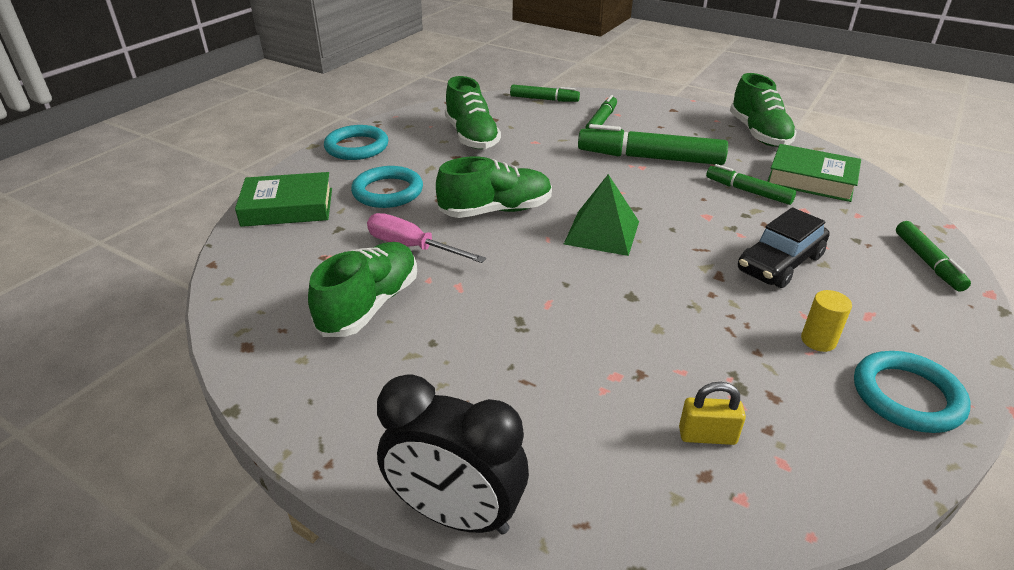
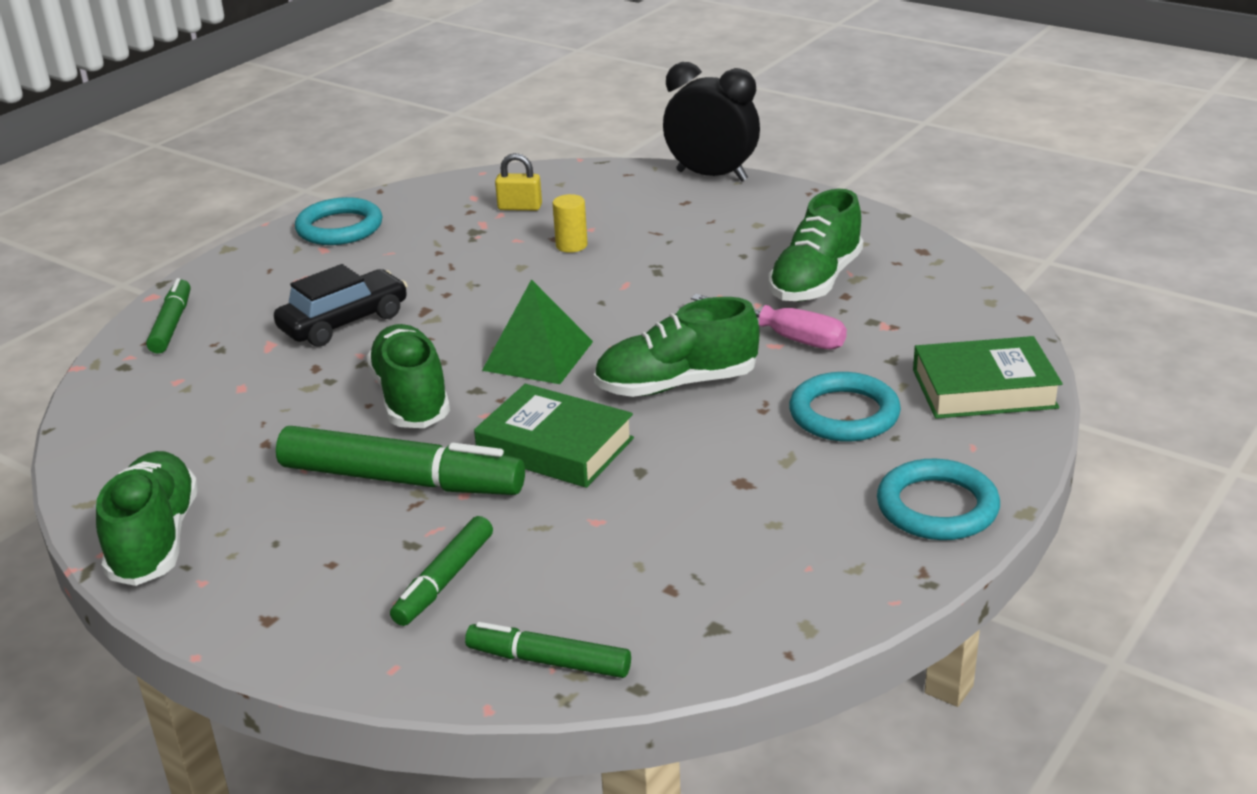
camera: 175 degrees left, 5 degrees down
green shoe [445,76,501,149] -> green shoe moved to [366,324,450,428]
green marker [706,164,796,205] -> none
green book [767,144,861,202] -> green book moved to [474,384,634,488]
yellow cylinder [801,290,852,352] -> yellow cylinder moved to [553,194,588,253]

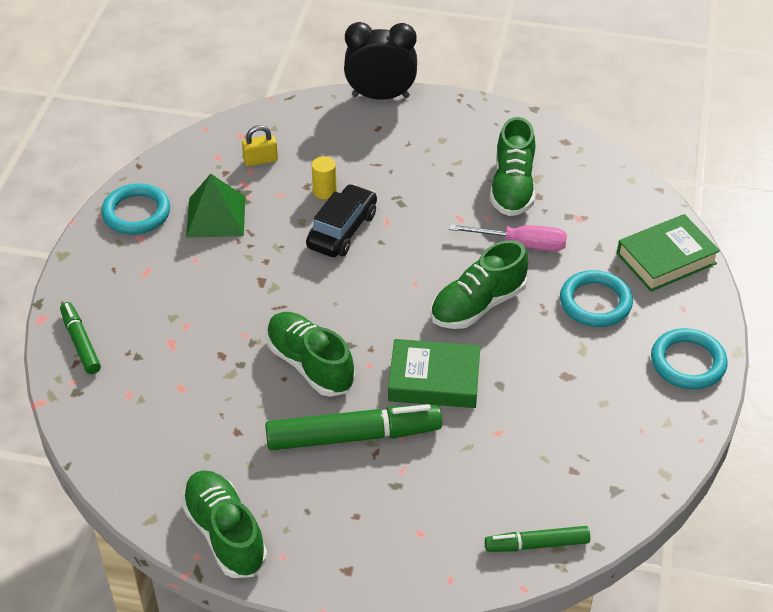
camera: 25 degrees left, 15 degrees up
black car [274,264,408,347] -> black car moved to [306,184,377,257]
green marker [390,516,493,626] -> none
green pyramid [482,279,593,384] -> green pyramid moved to [186,174,245,238]

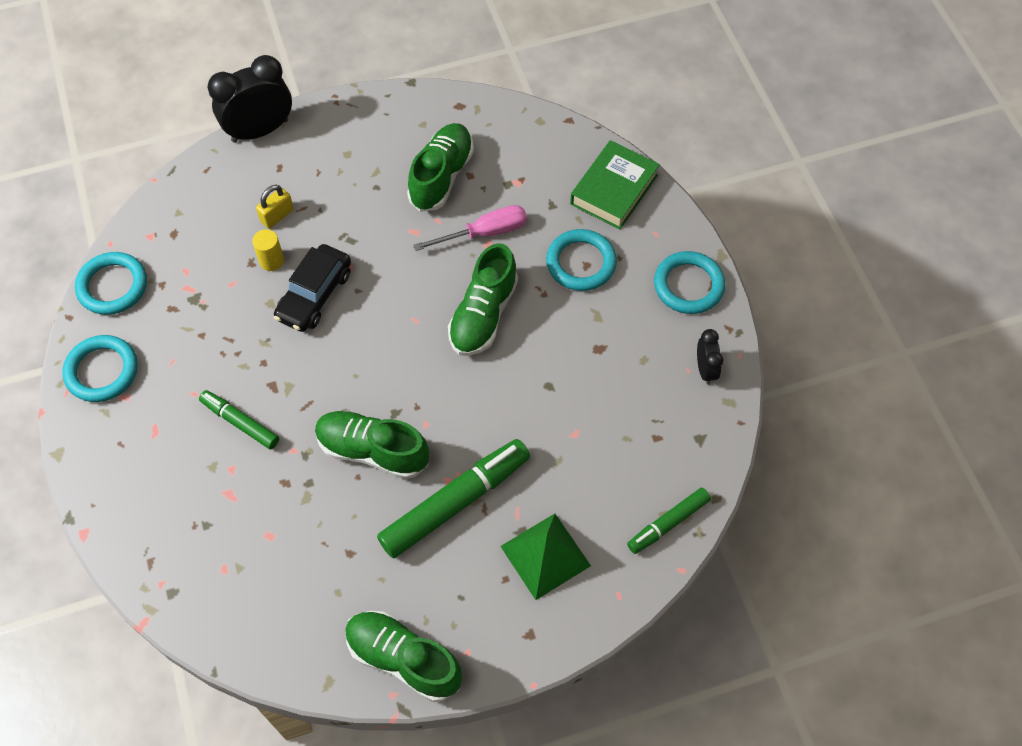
camera: 30 degrees left, 15 degrees up
green marker [60,302,101,374] -> green marker moved to [199,390,279,450]
green pyramid [186,174,245,238] -> green pyramid moved to [500,514,591,600]
yellow padlock [242,125,278,166] -> yellow padlock moved to [256,185,294,229]
black car [306,184,377,257] -> black car turned 150 degrees counterclockwise [274,244,351,332]
green book [388,339,481,408] -> none
green shoe [490,117,535,216] -> green shoe turned 135 degrees counterclockwise [407,123,474,212]
none -> turquoise ring [75,252,147,315]
none -> black clock [697,329,723,385]

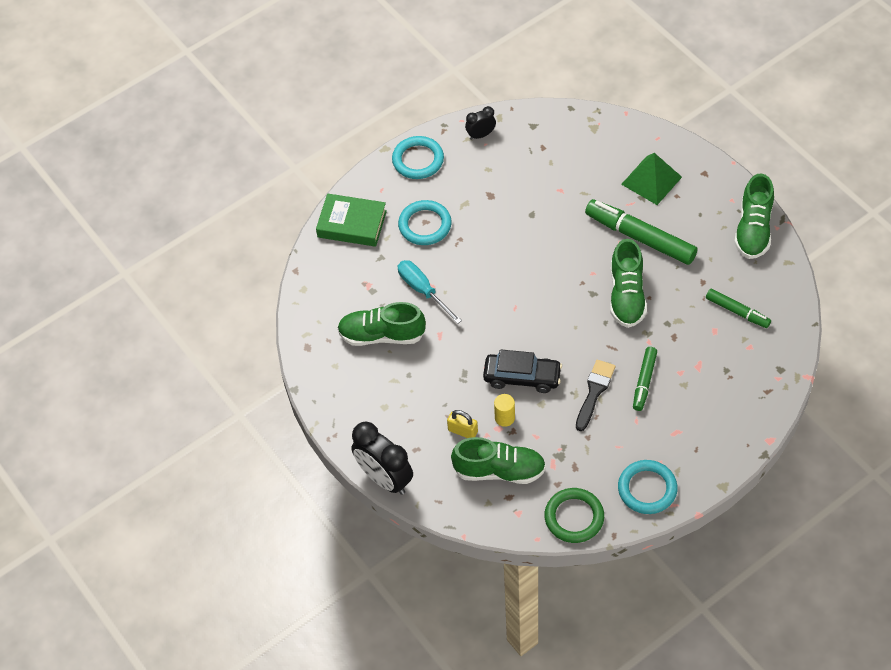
camera: 105 degrees left, 5 degrees down
turquoise ring [75,252,147,315] -> green ring [544,488,604,543]
pink screwdriver [413,205,527,251] -> turquoise screwdriver [398,260,462,324]
green shoe [448,243,518,356] -> green shoe moved to [451,437,546,484]
green marker [627,488,711,554] -> green marker moved to [706,289,771,328]
none -> black brush [576,360,615,431]

